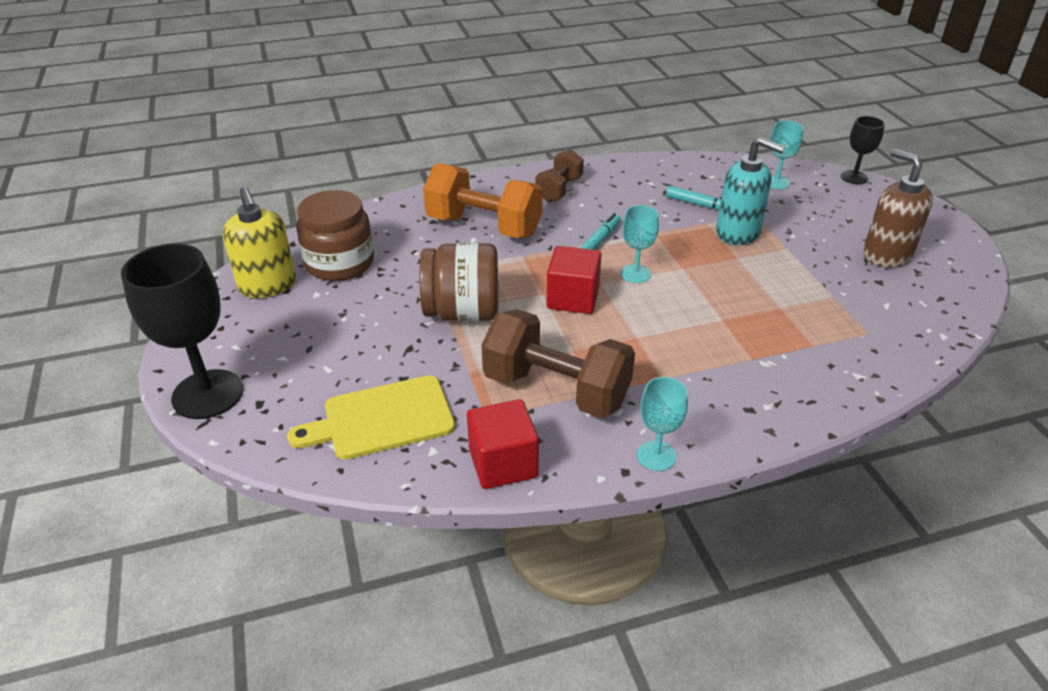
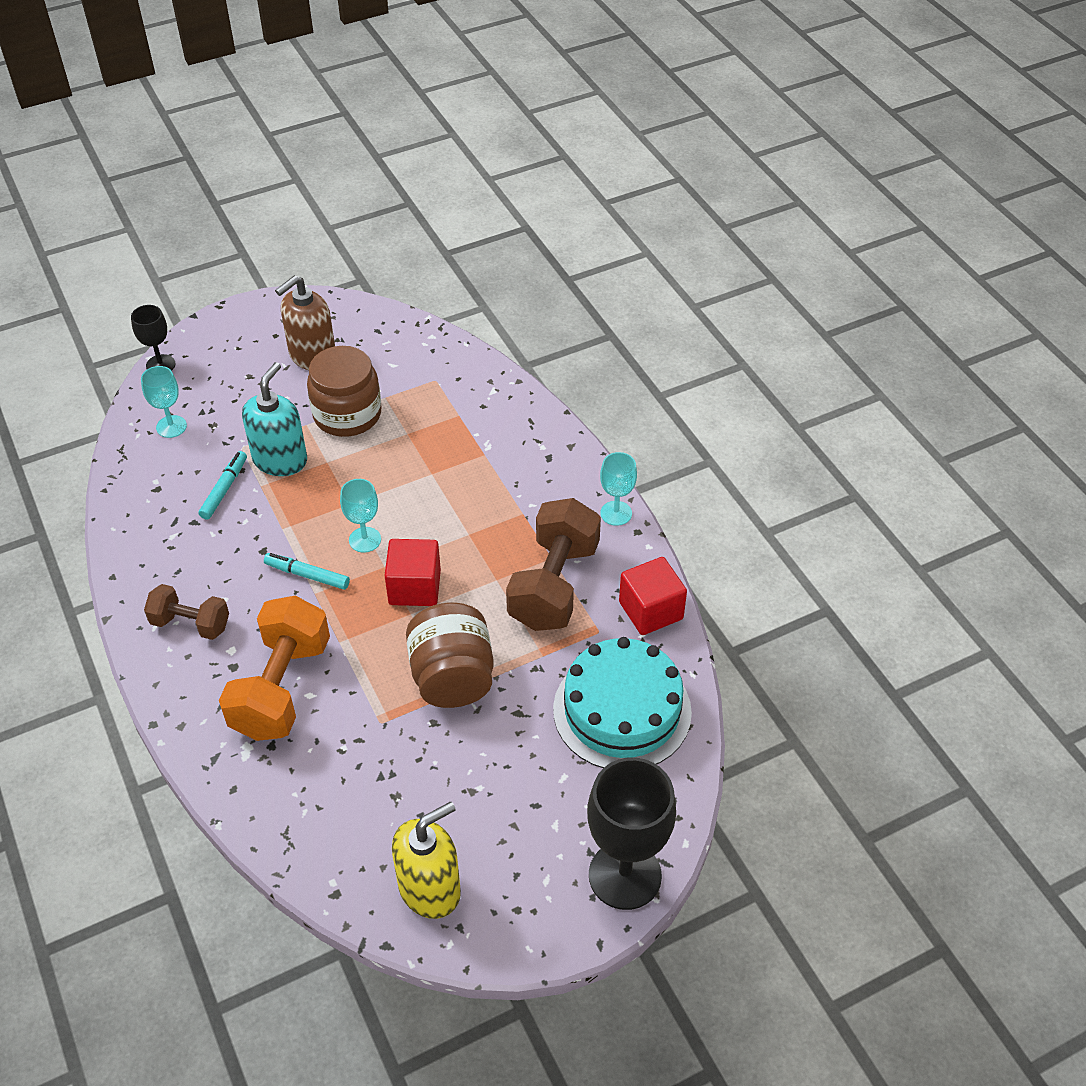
camera: 100 degrees left, 10 degrees up
yellow cutting board [287,375,455,460] -> turquoise cake [553,637,692,768]
brown jar [296,190,374,281] -> brown jar moved to [307,346,381,437]

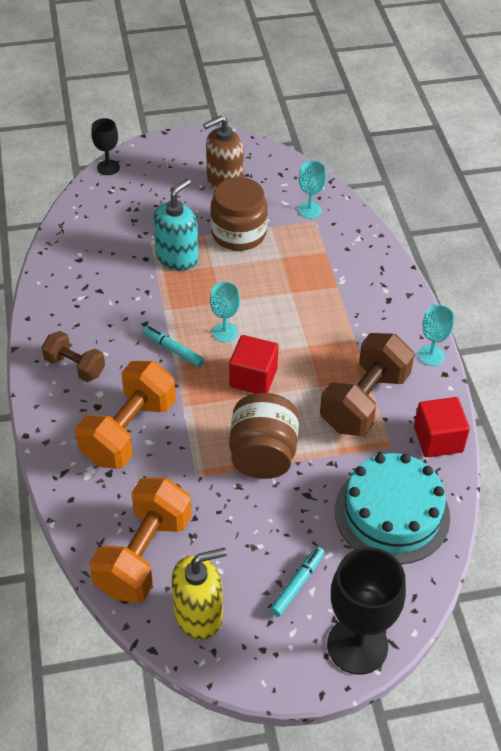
camera: 15 degrees right, 0 degrees up
turquoise goblet [141,366,187,438] -> turquoise goblet moved to [298,160,326,219]
turquoise marker [198,451,247,520] -> turquoise marker moved to [270,546,325,617]
none -> orange dumbbell [89,478,192,603]

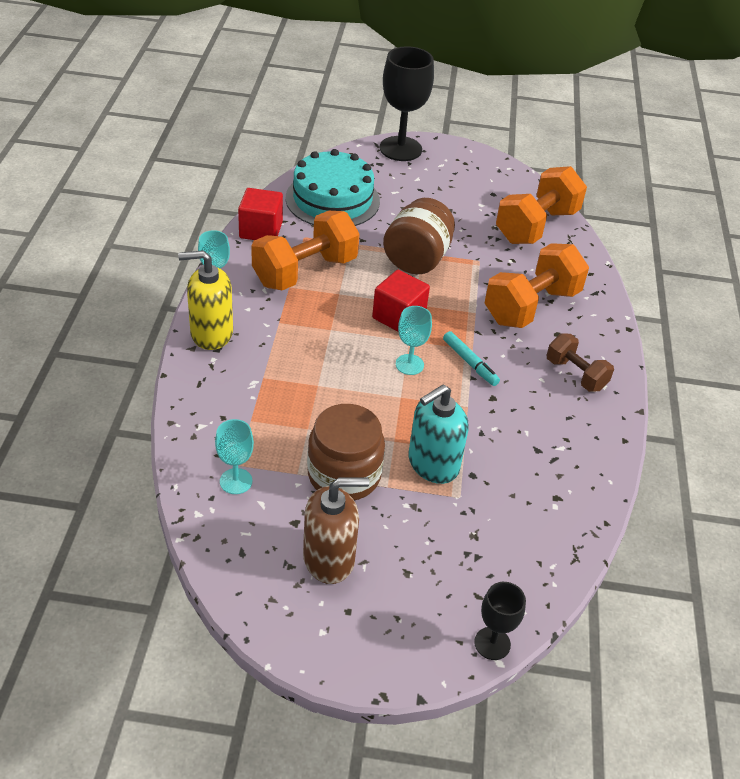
camera: 165 degrees left, 5 degrees down
yellow soap dispenser [171,548,227,640] -> yellow soap dispenser moved to [178,250,233,350]
turquoise marker [270,546,325,617] -> none
brown dumbbell [320,333,414,436] -> orange dumbbell [251,211,360,290]

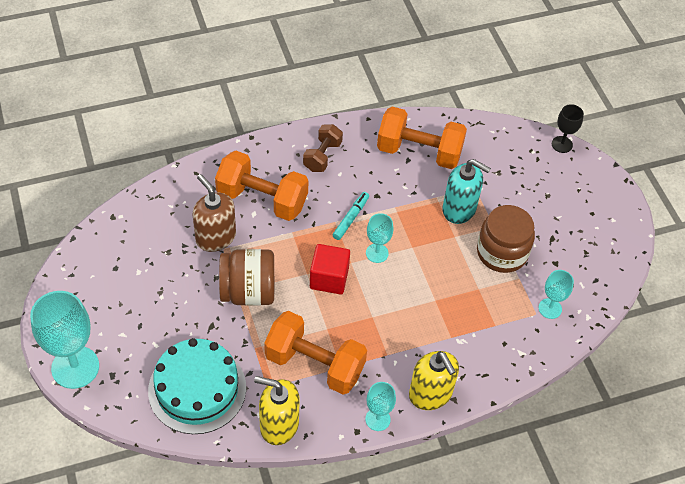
camera: 115 degrees left, 10 degrees up
red cube [238,188,283,240] -> yellow soap dispenser [254,376,300,445]
brown soap dispenser [303,477,369,584] -> brown soap dispenser moved to [192,174,236,252]
black goblet [379,46,434,161] -> turquoise goblet [30,291,99,389]
orange dumbbell [496,166,587,244] -> orange dumbbell moved to [377,107,467,169]

